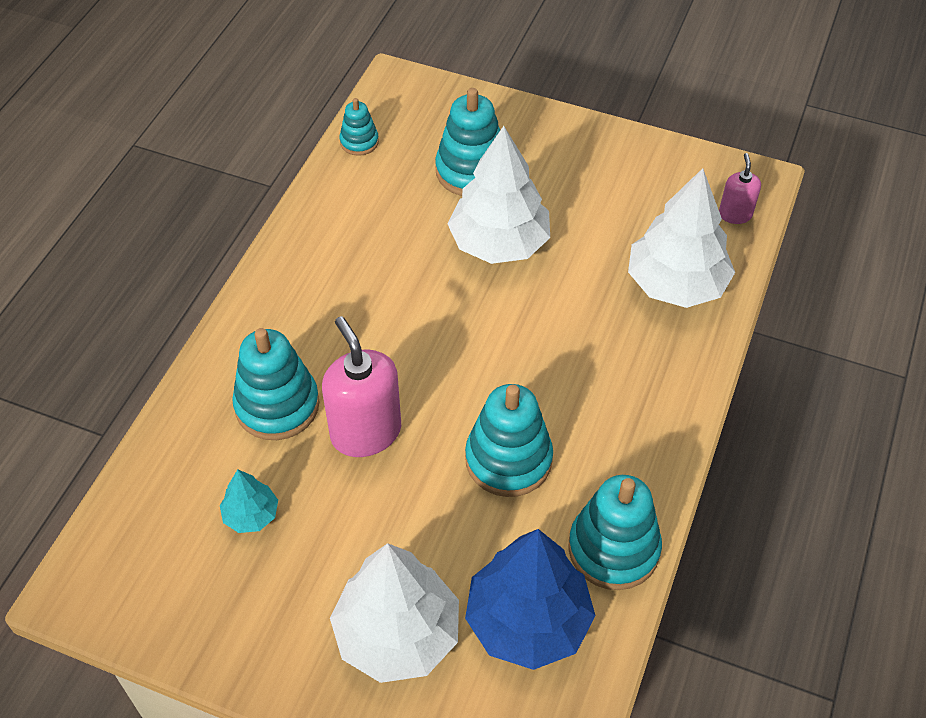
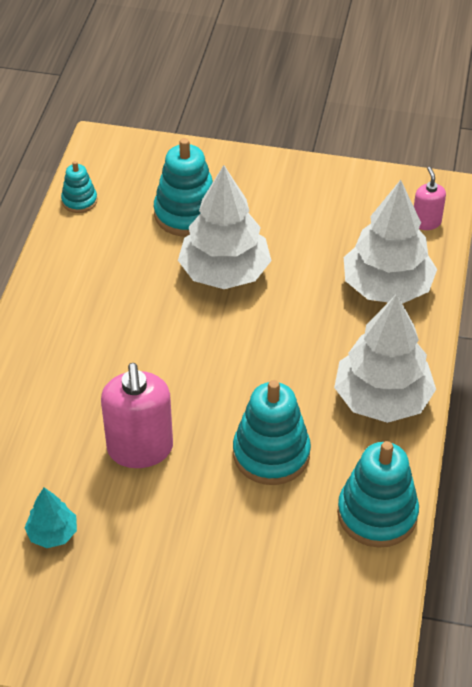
camera: 10 degrees left, 5 degrees down
turquoise stacking toy [232,328,320,440] -> none
pink soap dispenser [322,316,401,457] -> pink soap dispenser turned 150 degrees counterclockwise [101,363,173,468]
white tree [330,543,459,683] -> white tree moved to [334,294,436,423]
blue tree [465,529,596,670] -> none

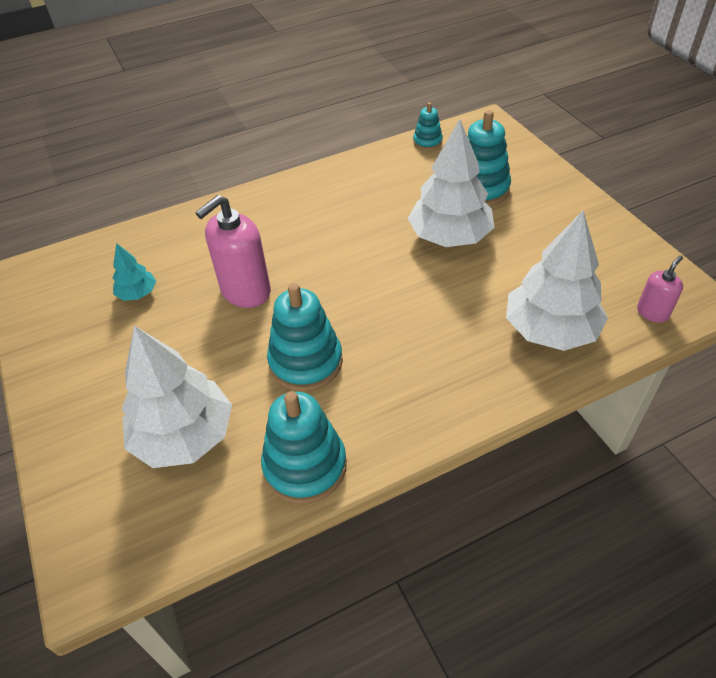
camera: 55 degrees right, 0 degrees up
white tree [334,294,436,423] -> white tree moved to [122,326,232,468]

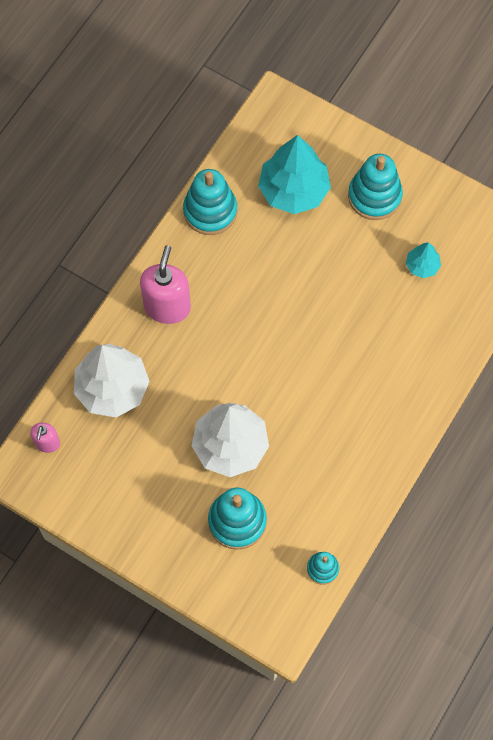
camera: 145 degrees right, 20 degrees up
white tree [122,326,232,468] -> turquoise tree [258,135,331,214]
pink soap dispenser [195,195,271,308] -> pink soap dispenser moved to [140,245,191,324]
turquoise stacking toy [267,283,343,391] -> turquoise stacking toy moved to [348,154,403,220]

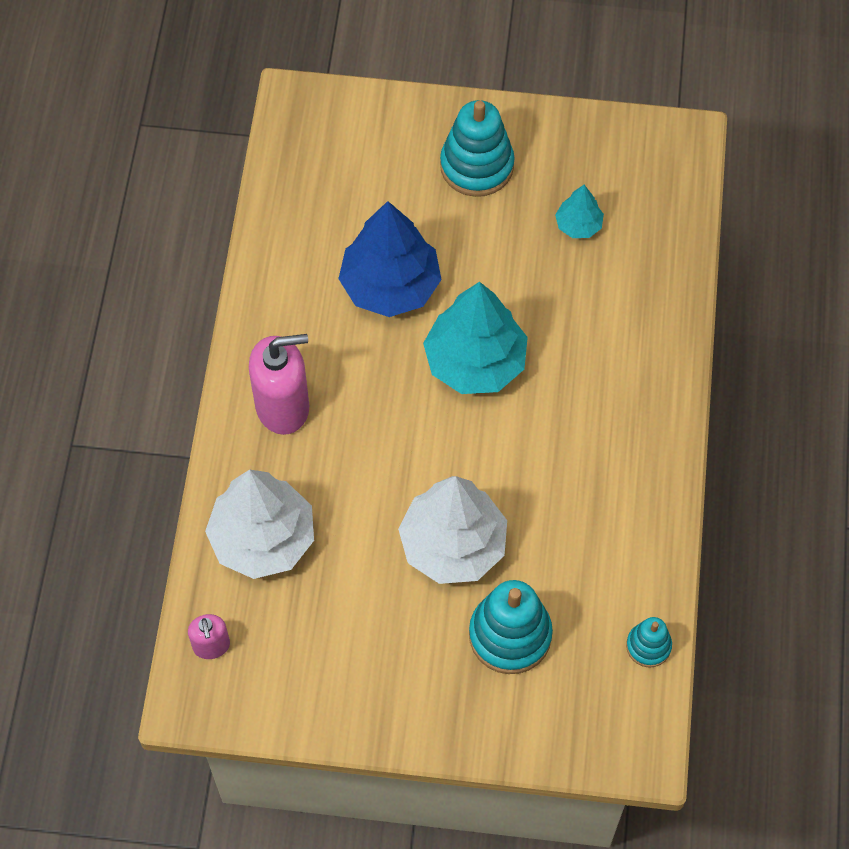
camera: 25 degrees left, 5 degrees down
pink soap dispenser [140,245,191,324] -> pink soap dispenser turned 90 degrees clockwise [249,334,309,435]
turquoise stacking toy [183,169,237,235] -> none
turquoise tree [258,135,331,214] -> turquoise tree moved to [423,282,528,394]
none -> blue tree [338,201,442,317]

